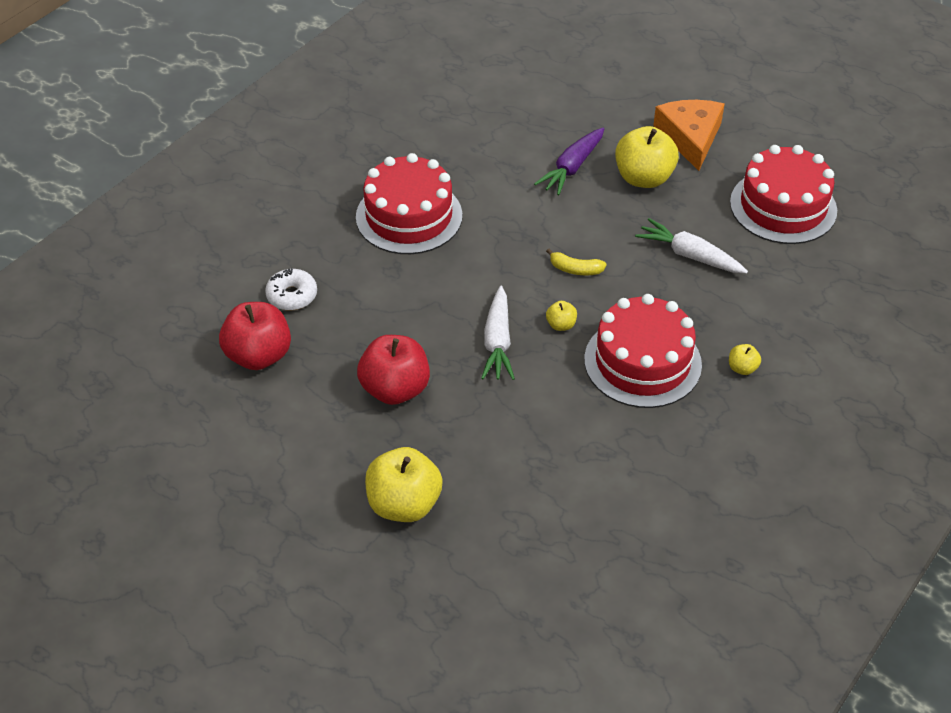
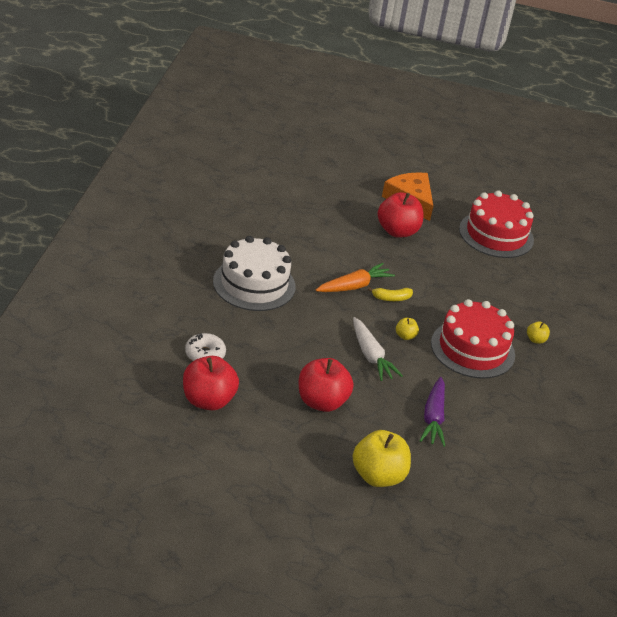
camera: 30 degrees left, 10 degrees down
red cake [356,153,462,254] -> white cake [213,236,296,311]
purple carrot [534,127,604,195] -> purple carrot moved to [419,377,445,447]
yellow apple [615,126,679,188] -> red apple [378,192,423,237]
white carrot [635,218,748,273] -> none
none -> orange carrot [316,263,395,292]

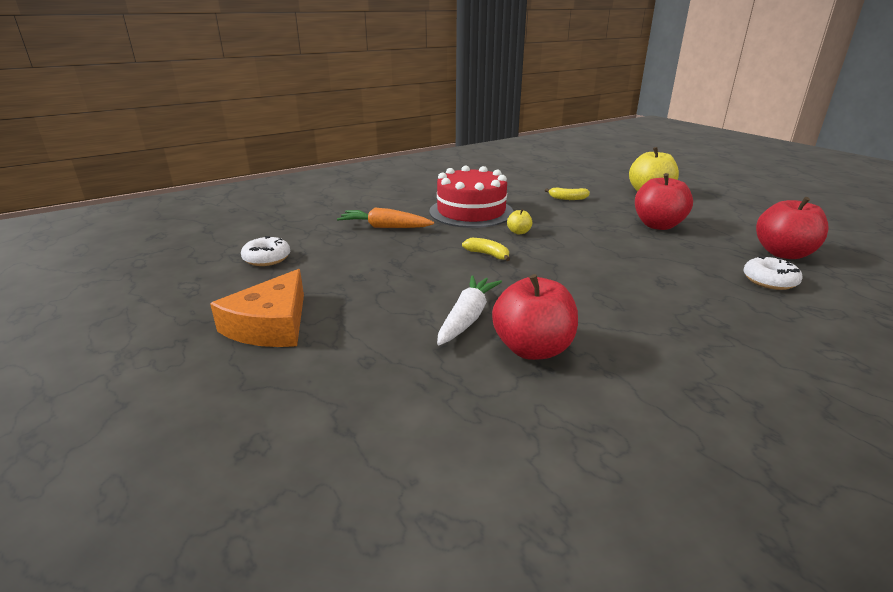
camera: 130 degrees left, 10 degrees down
white cake [213,236,296,311] -> none
orange carrot [316,263,395,292] -> orange carrot moved to [337,208,434,228]
white carrot [353,317,403,381] -> white carrot moved to [437,275,502,345]
red apple [378,192,423,237] -> red apple moved to [492,274,578,360]
purple carrot [419,377,445,447] -> yellow banana [545,187,590,200]
red cake [459,190,534,258] -> white donut [241,236,290,266]
yellow apple [527,322,550,344] -> none

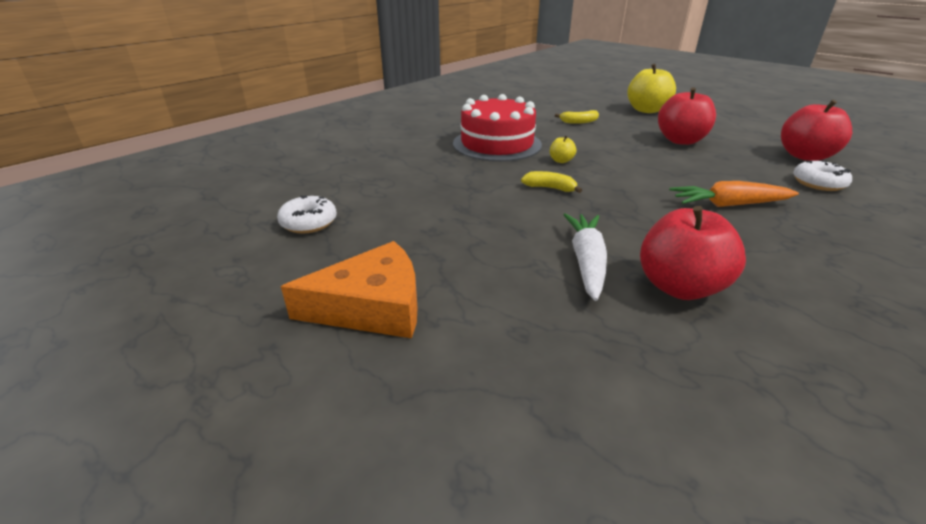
camera: 15 degrees left, 5 degrees up
orange cheese [210,269,304,347] -> orange cheese turned 105 degrees counterclockwise [281,241,417,338]
orange carrot [337,208,434,228] -> orange carrot moved to [669,181,799,207]

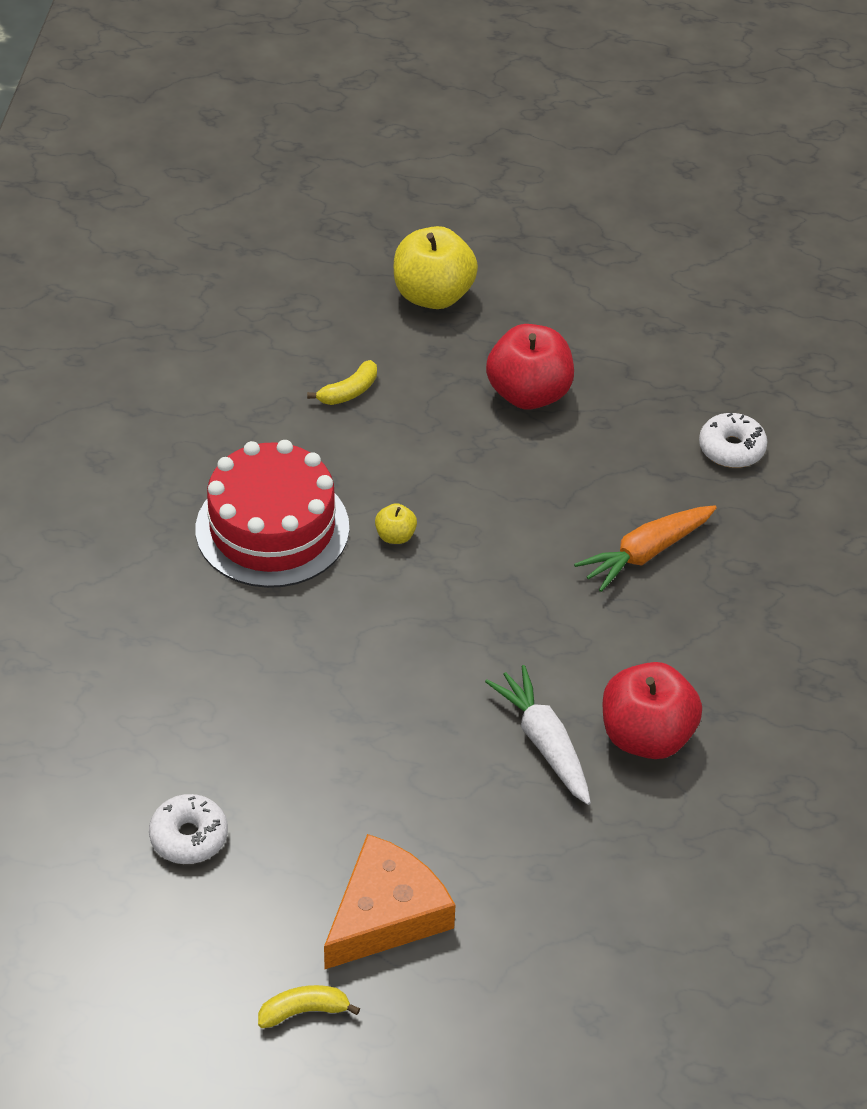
camera: 35 degrees left, 15 degrees up
yellow banana [521,171,582,193] -> yellow banana moved to [258,985,360,1028]
red apple [781,100,852,161] -> none

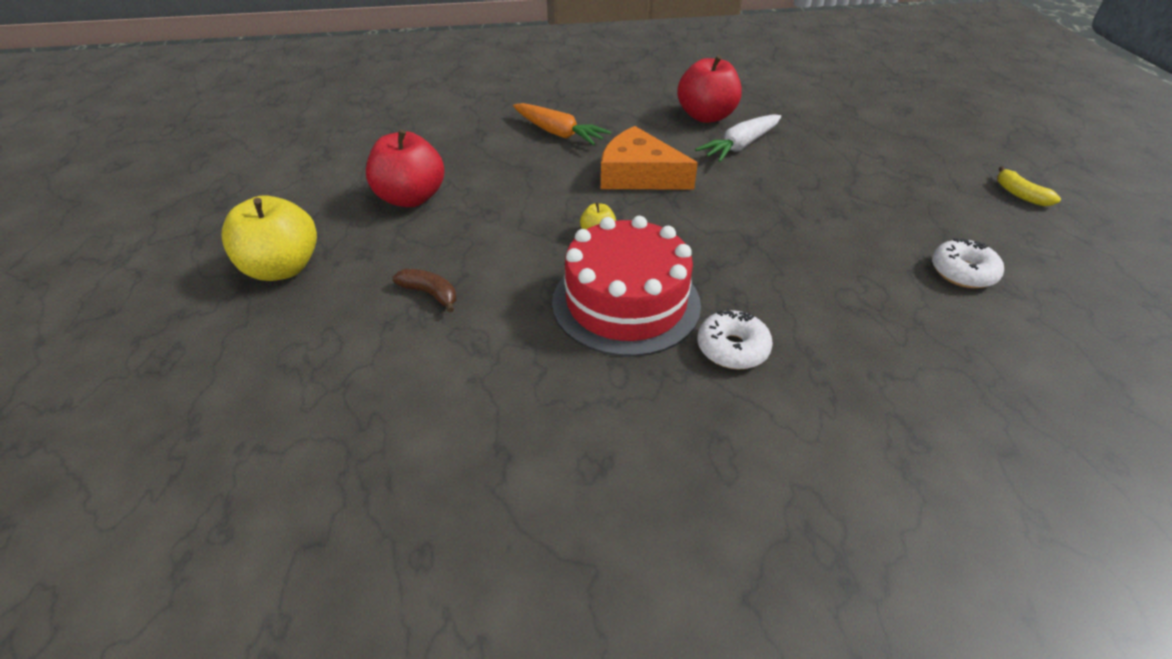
camera: 105 degrees left, 5 degrees down
yellow banana [307,360,377,405] -> brown banana [393,269,456,313]
orange cheese [324,834,455,969] -> orange cheese moved to [601,126,698,189]
white donut [699,413,767,468] -> white donut moved to [698,310,773,369]

